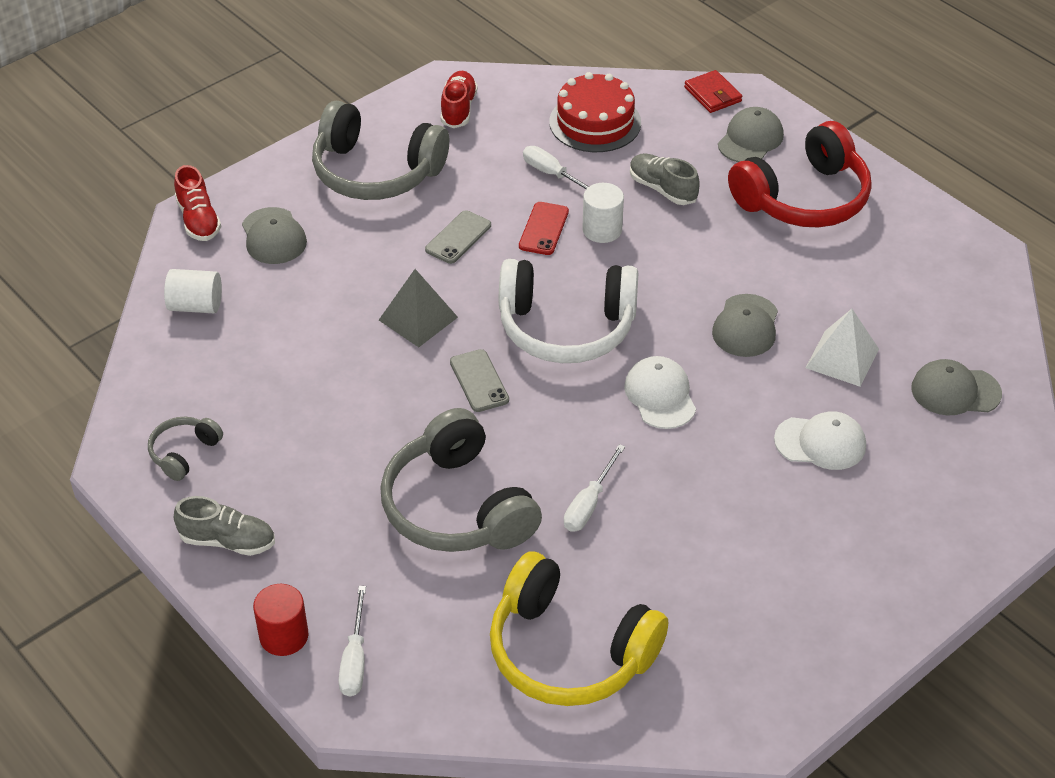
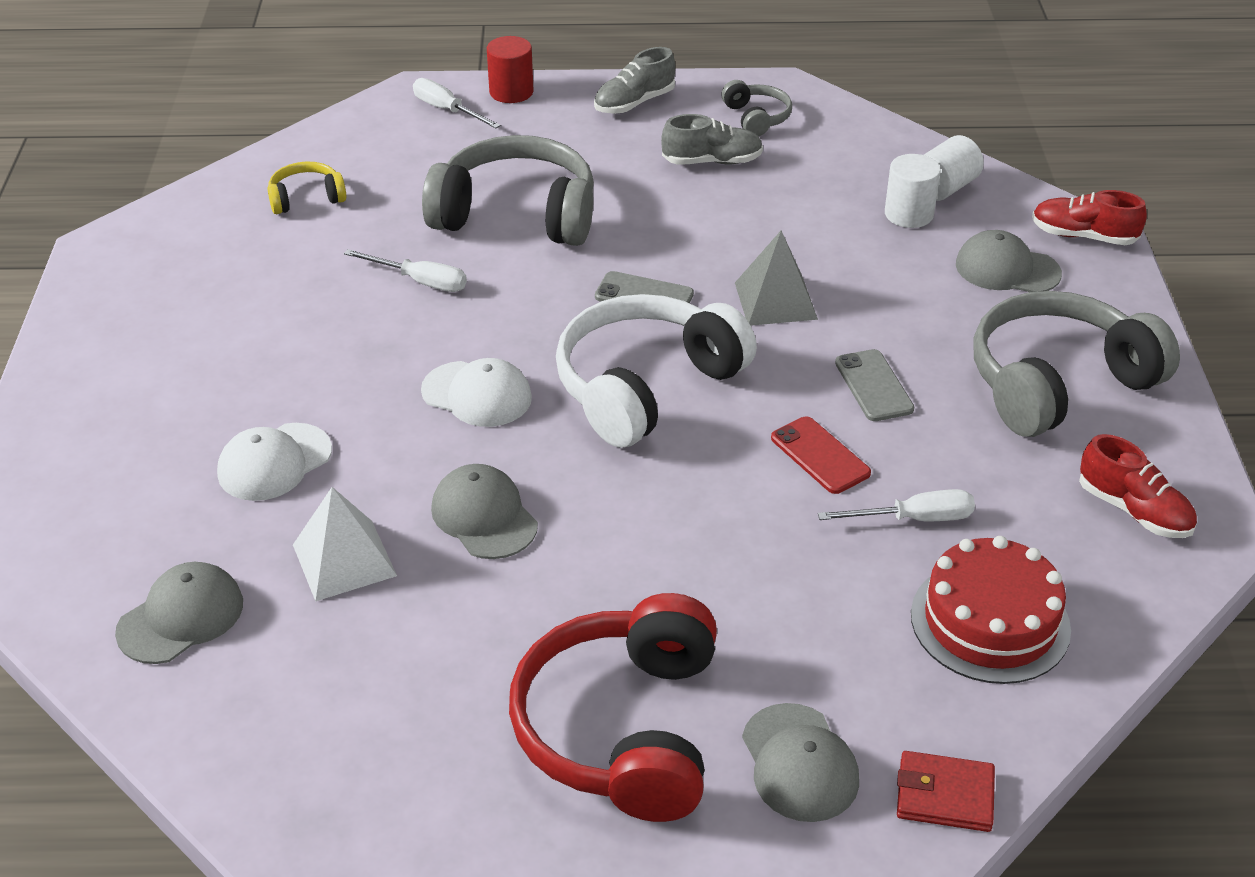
camera: 130 degrees right, 5 degrees down
yellow headphones [490,551,668,706] -> yellow headphones [267,161,347,214], size x0.47
white screwdriver [564,444,625,532] -> white screwdriver turned 135 degrees clockwise [344,249,467,292]
white cylinder [582,183,624,243] -> white cylinder moved to [885,154,941,228]
grey shoe [630,154,700,205] -> grey shoe moved to [661,114,763,165]

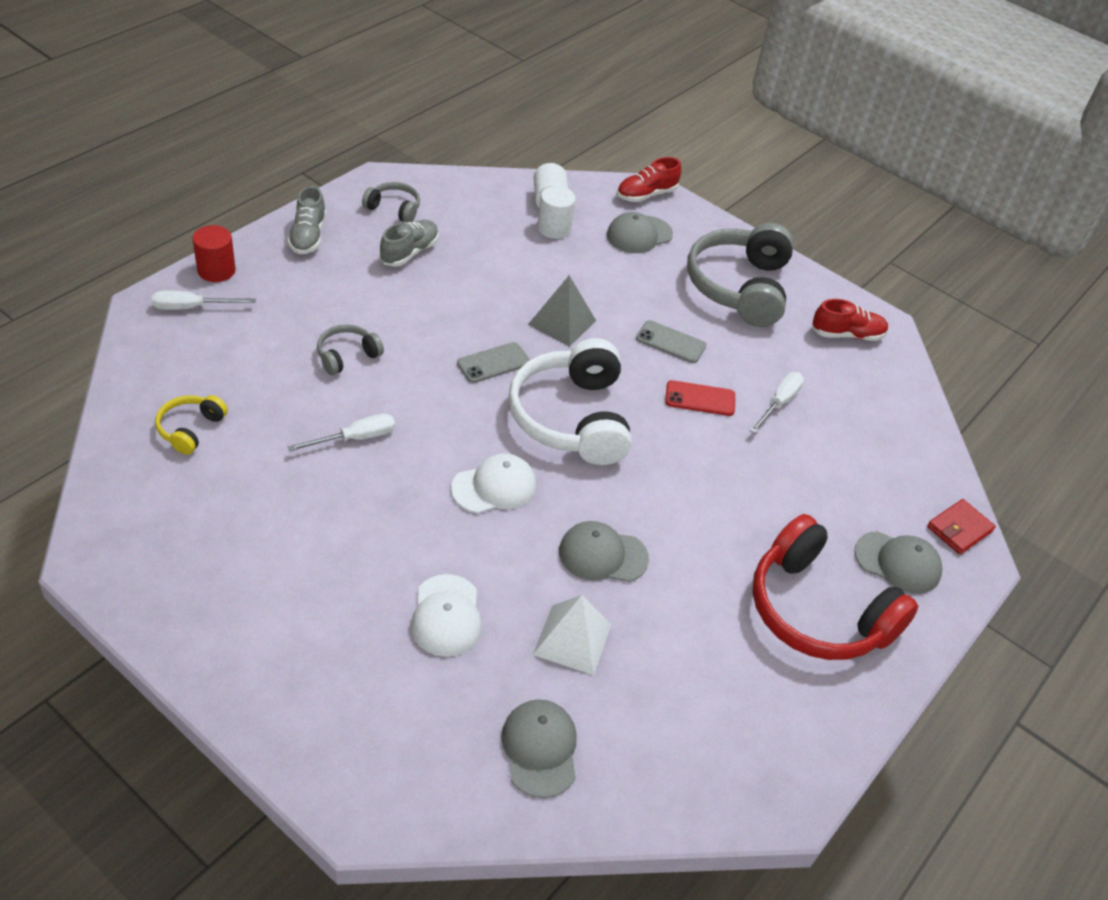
camera: 55 degrees left, 5 degrees up
grey headphones [422,135,594,246] -> grey headphones [317,325,384,375], size x0.47
red cake [911,536,1071,684] -> none

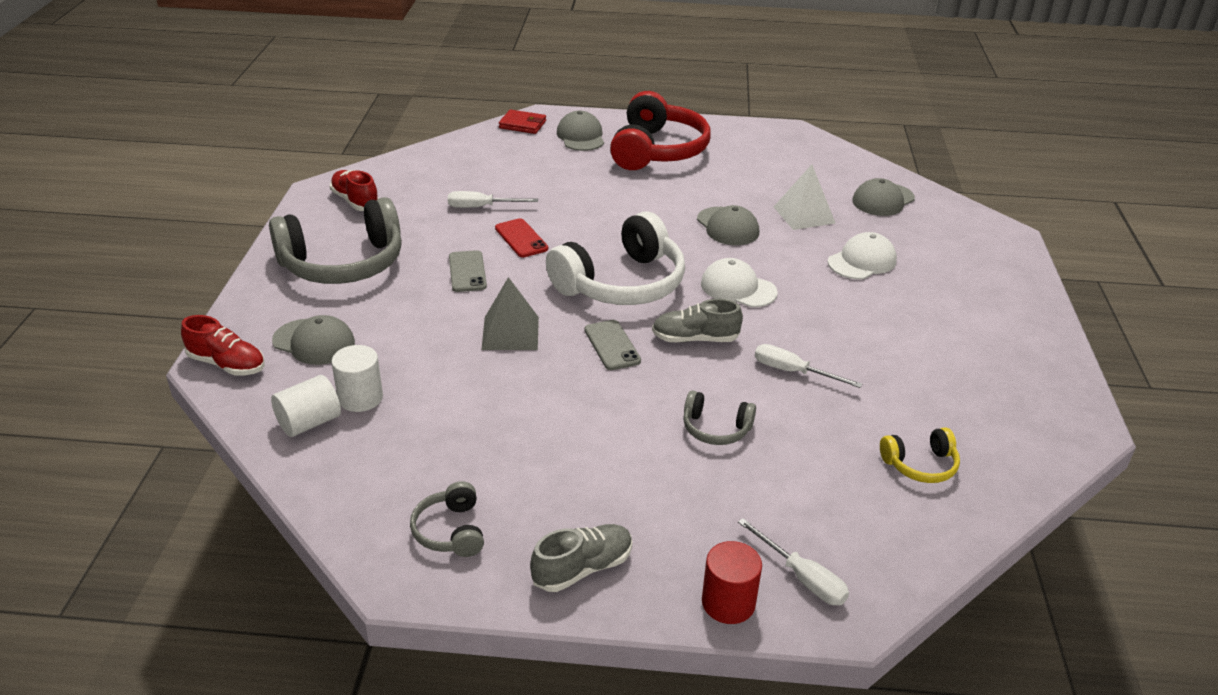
camera: 120 degrees left, 10 degrees down
grey shoe [379,220,439,267] -> grey shoe moved to [652,299,743,342]
grey phone [457,342,530,383] -> grey phone turned 45 degrees clockwise [584,320,641,370]

